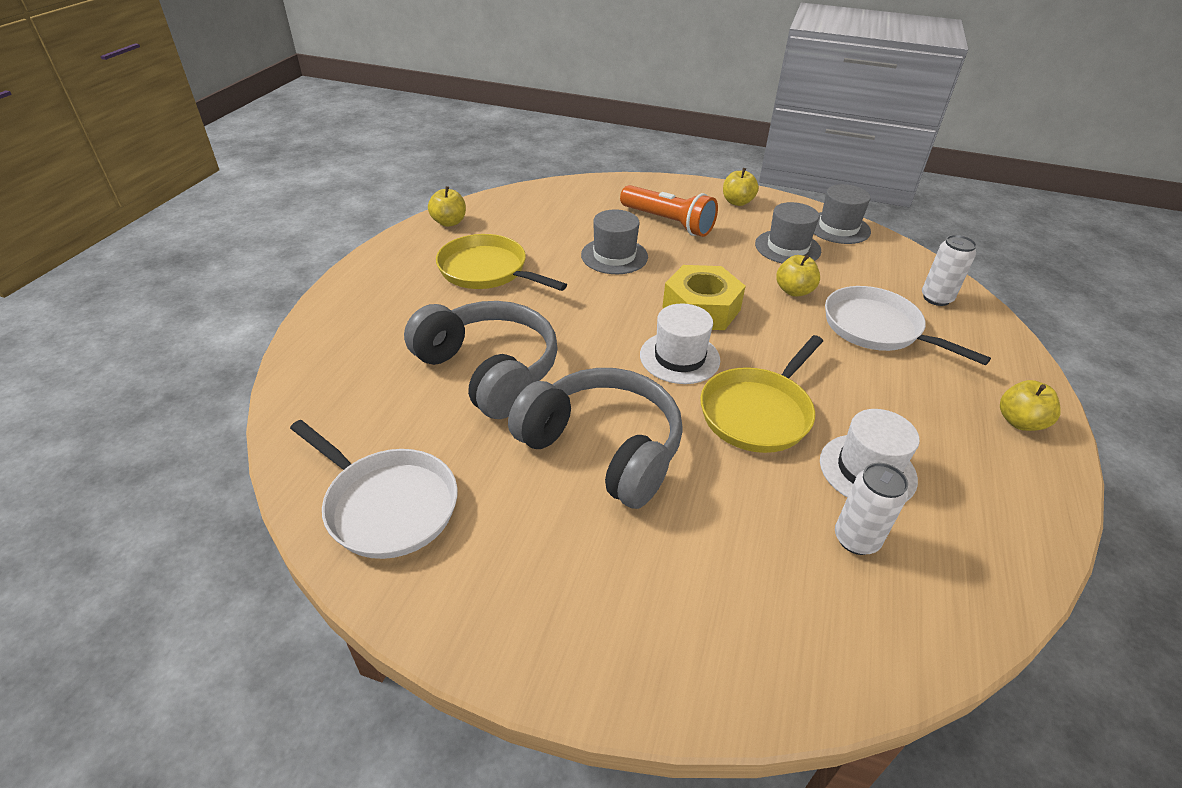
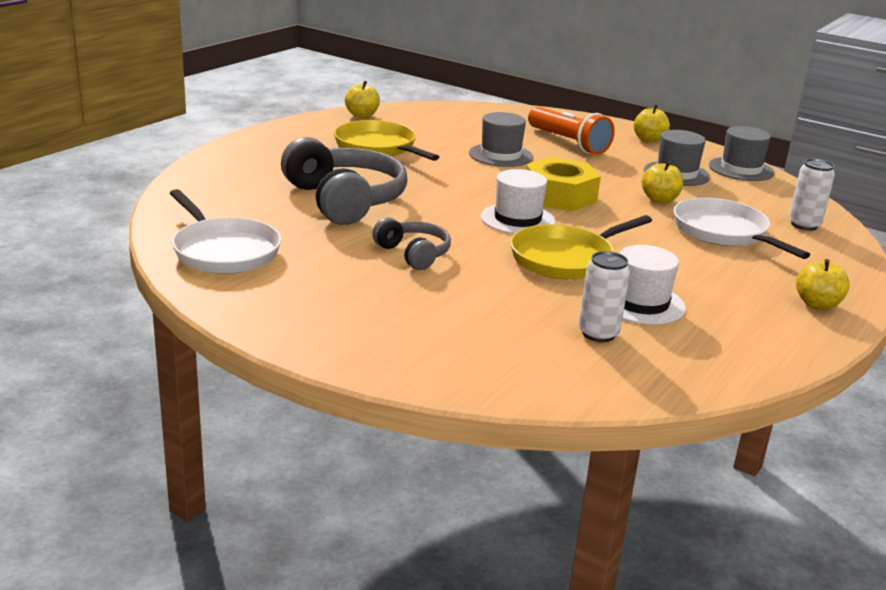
camera: 15 degrees right, 15 degrees down
grey headphones [508,368,683,509] -> grey headphones [372,217,451,270], size x0.54

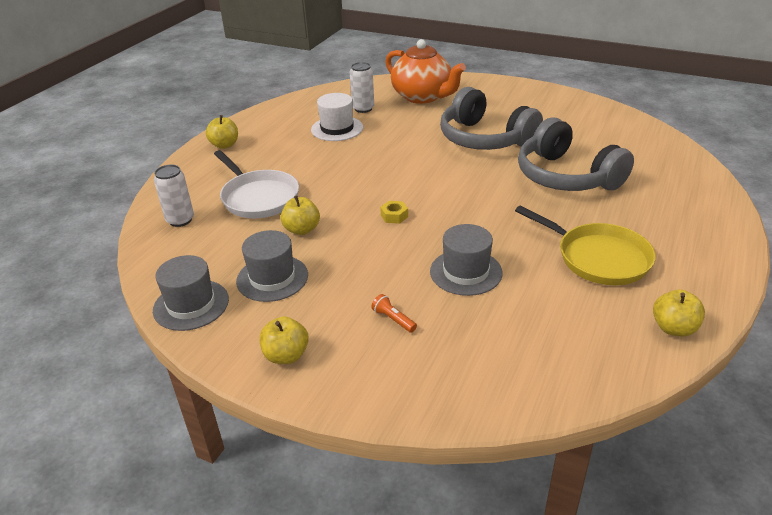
camera: 175 degrees right, 10 degrees up
white pan [169,189,281,274] -> none
grey headphones [372,217,451,270] -> grey headphones [440,87,543,150], size x1.86
white hat [481,169,555,234] -> none
yellow pan [510,215,652,279] -> none
yellow nut [526,157,601,211] -> yellow nut [380,201,408,224], size x0.41
orange flashlight [528,107,615,155] -> orange flashlight [371,294,417,333], size x0.41
none -> orange teapot [385,39,466,104]

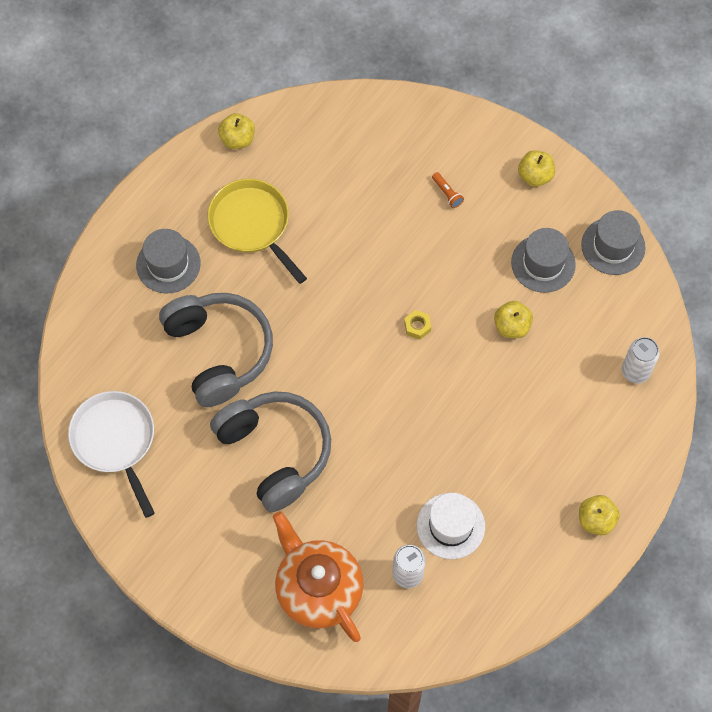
camera: 170 degrees left, 30 degrees up
white pan [214,150,299,218] -> white pan moved to [68,391,155,518]
grey hat [430,224,502,296] -> grey hat moved to [136,229,201,294]

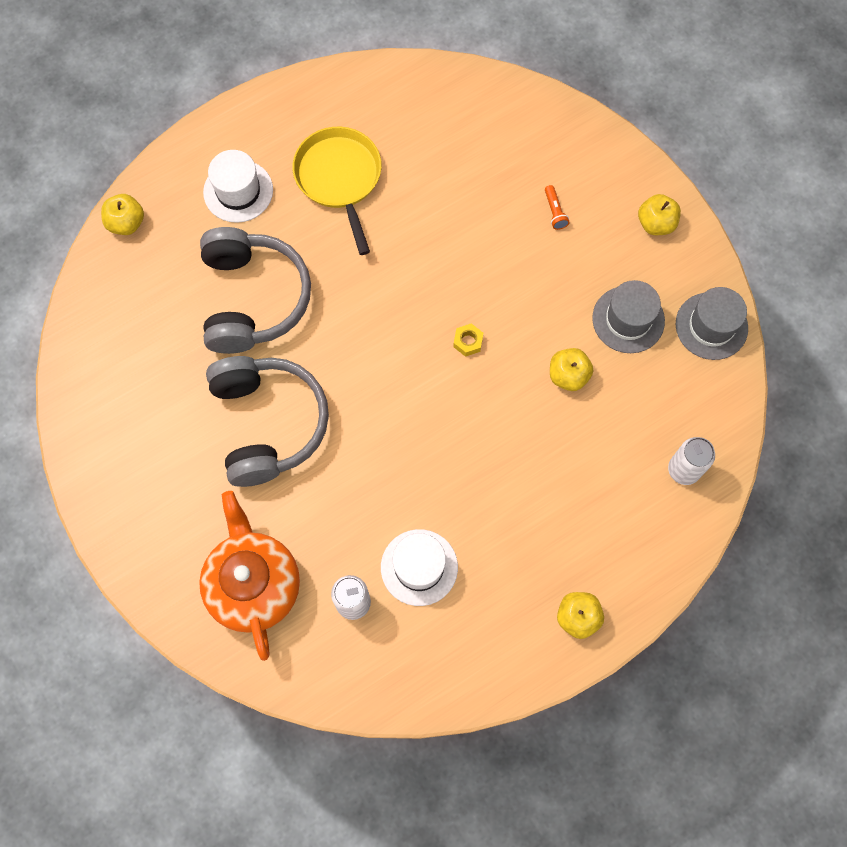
camera: 20 degrees right, 5 degrees up
white pan [68,391,155,518] -> none
grey hat [136,229,201,294] -> white hat [203,150,273,223]
yellow apple [218,113,255,149] -> yellow apple moved to [101,194,144,235]

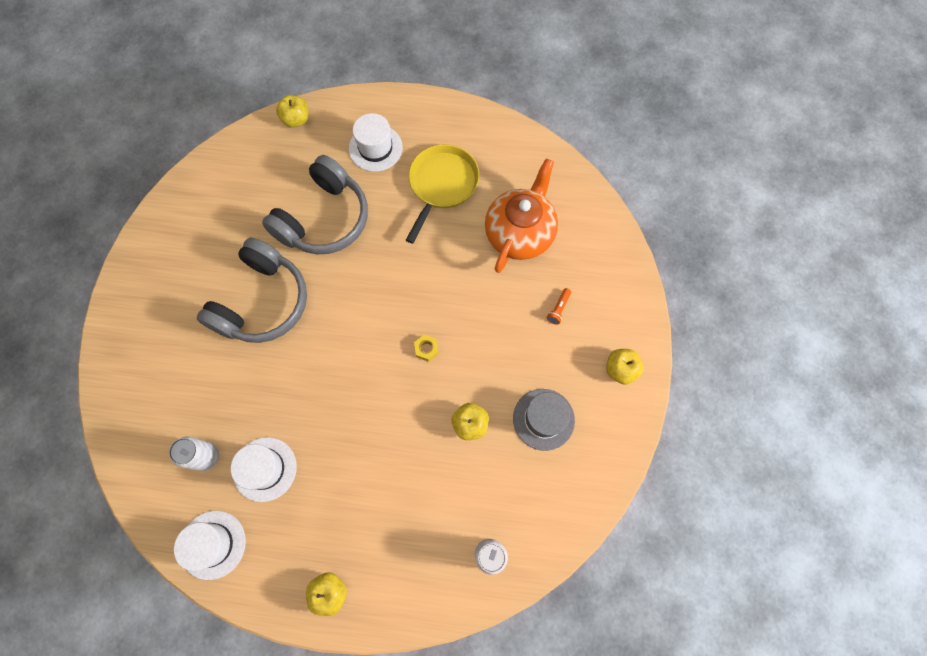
camera: 40 degrees right, 0 degrees up
orange teapot [199,491,300,661] -> orange teapot moved to [485,158,558,273]
grey hat [676,287,748,360] -> none
none -> white hat [174,511,246,580]

